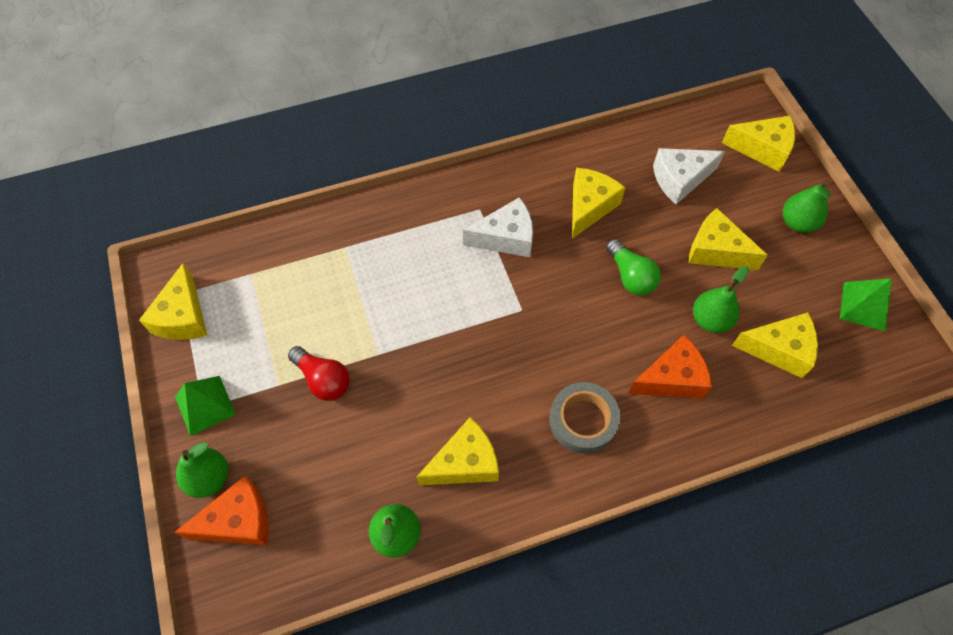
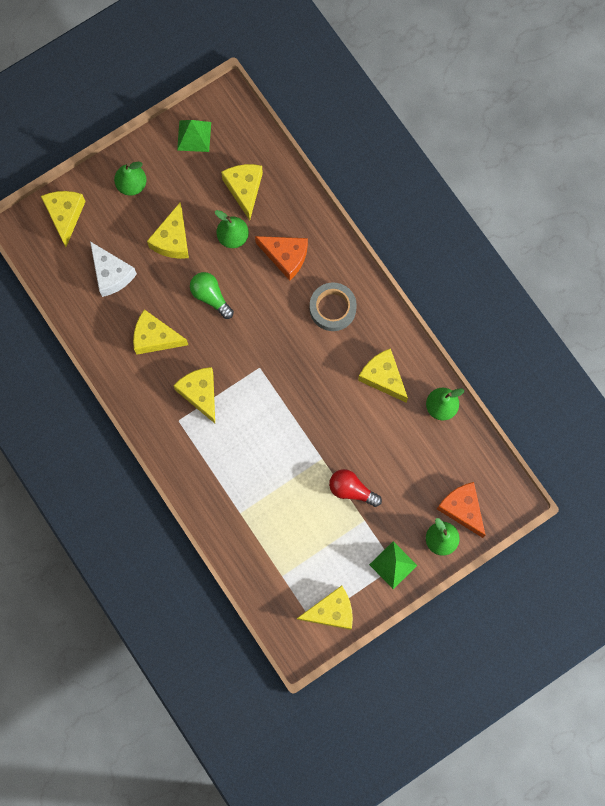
camera: 105 degrees left, 15 degrees up
red light bulb [288,346,350,401] -> red light bulb turned 90 degrees counterclockwise [329,469,382,507]
white cheese [463,197,533,257] -> yellow cheese [173,367,215,423]
green light bulb [606,239,661,295] -> green light bulb turned 90 degrees counterclockwise [190,272,234,319]
orange cheese [628,335,712,399] -> orange cheese turned 150 degrees clockwise [255,236,308,280]

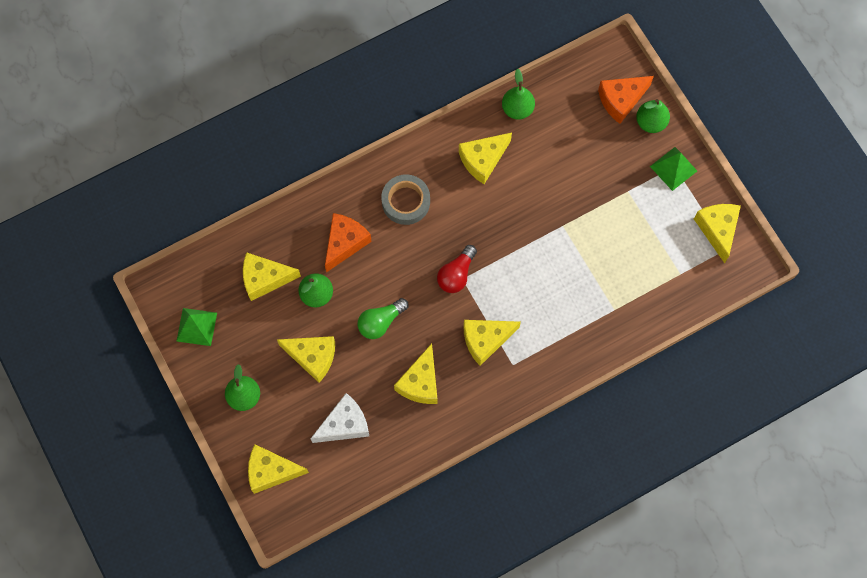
camera: 85 degrees left, 5 degrees down
red light bulb [329,469,382,507] -> red light bulb moved to [437,245,477,293]

